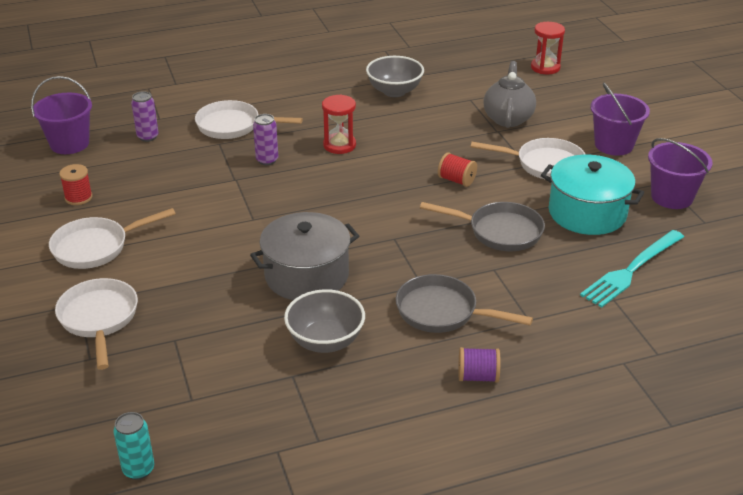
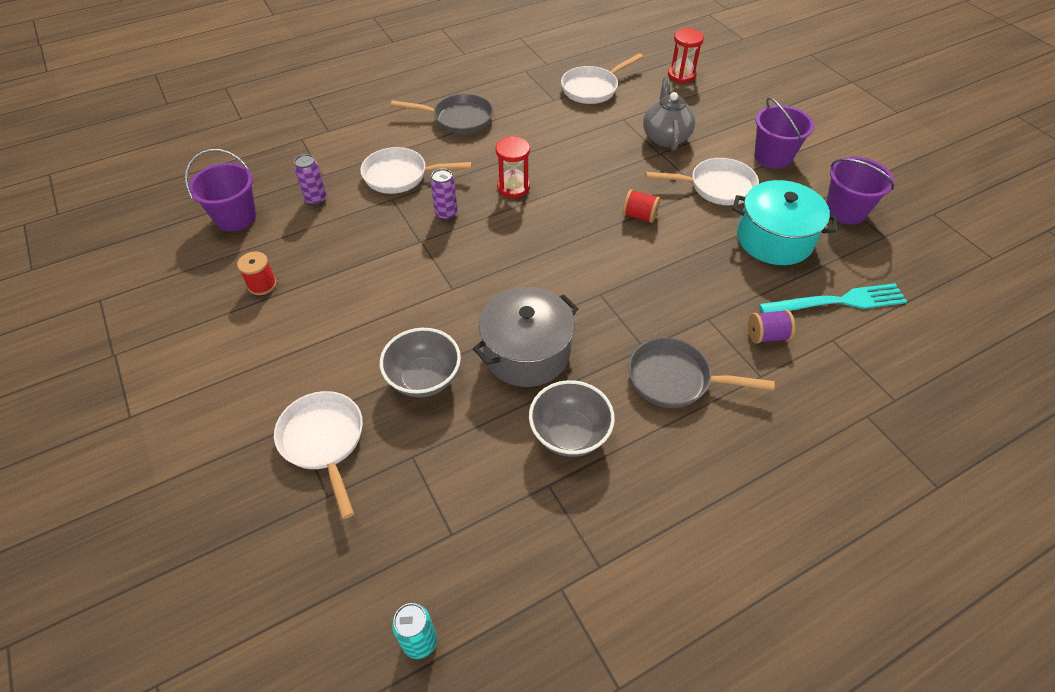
camera: 10 degrees left, 15 degrees up
white pan [49,208,176,269] -> white pan moved to [561,53,643,104]
grey bowl [366,56,424,97] -> grey bowl moved to [380,328,461,397]
grey pan [420,202,545,251] -> grey pan moved to [391,94,493,134]
purple spool [458,347,500,382] -> purple spool moved to [748,310,795,344]
turquoise fork [580,230,684,308] -> turquoise fork turned 135 degrees counterclockwise [759,283,907,313]

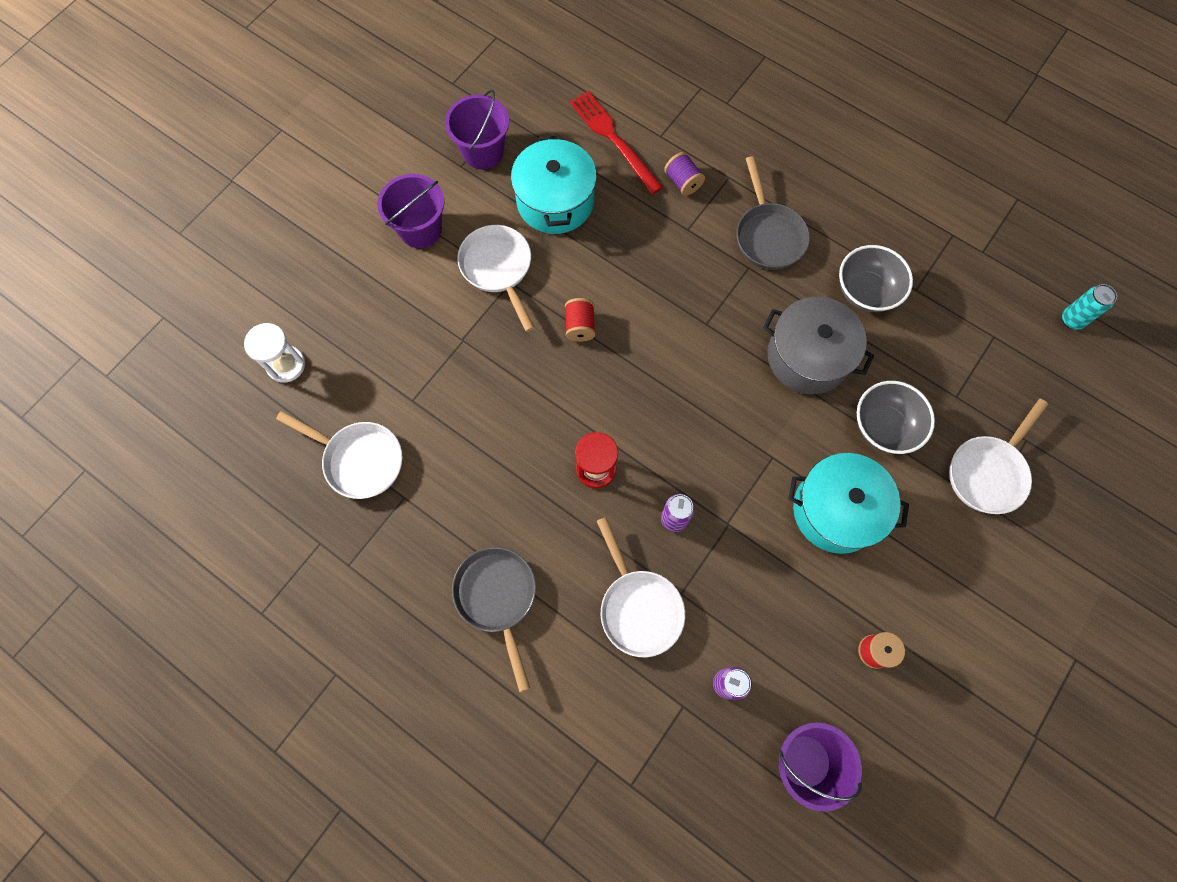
camera: 115 degrees left, 20 degrees up
grey teapot [643,77,695,151] -> none
red hourglass [668,28,704,83] -> white hourglass [244,323,305,383]
turquoise fork [759,283,907,313] -> red fork [570,91,663,195]
none -> turquoise pot [788,453,909,554]

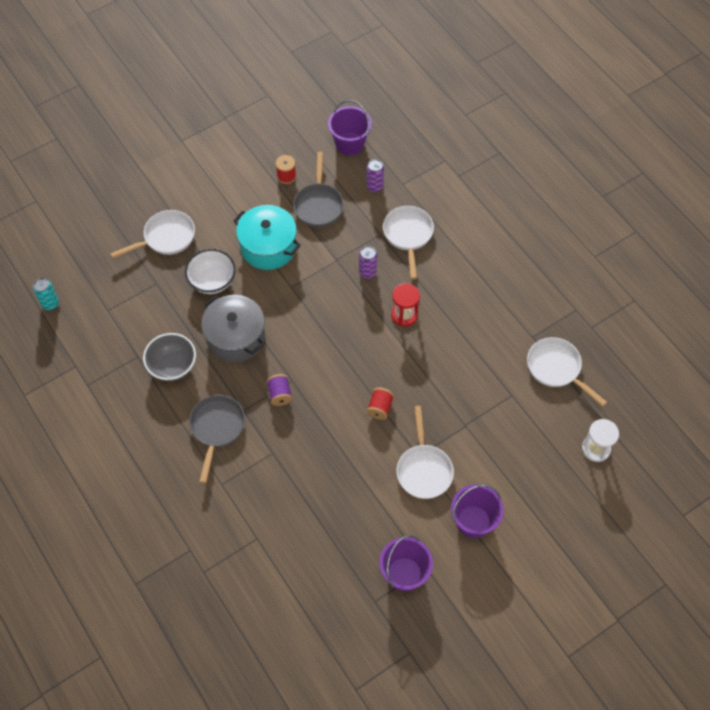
camera: 160 degrees left, 10 degrees down
grey pan [452,547,536,692] -> grey pan moved to [293,152,344,227]
turquoise pot [511,136,597,234] -> none
red fork [570,91,663,195] -> none
purple spool [664,152,705,196] -> purple spool moved to [267,374,292,406]
grey bowl [857,381,935,454] -> white bowl [185,249,236,294]

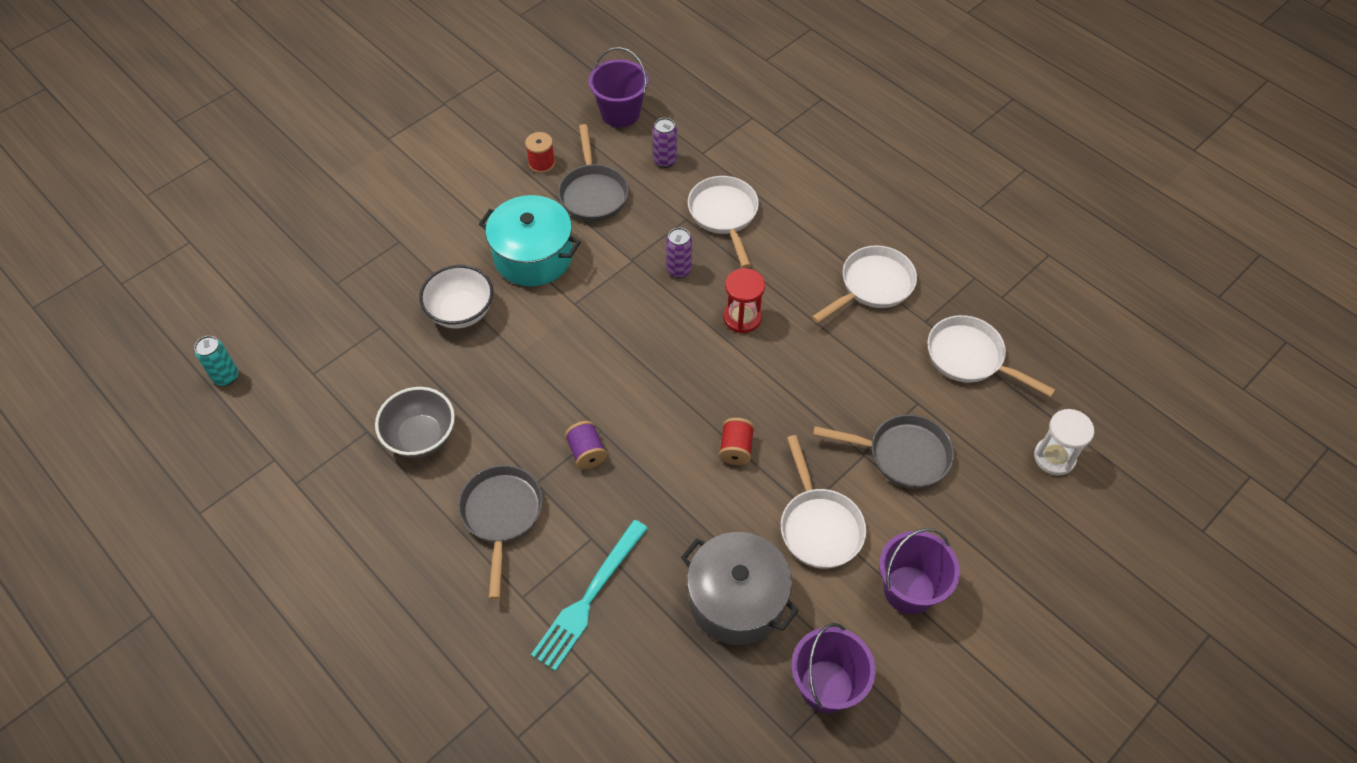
camera: 10 degrees left, 5 degrees down
white pan [110,210,195,259] -> white pan moved to [812,246,917,323]
grey pot [201,295,265,363] -> grey pot moved to [681,532,799,645]
none -> turquoise fork [531,520,648,671]
none -> grey pan [813,414,954,489]

